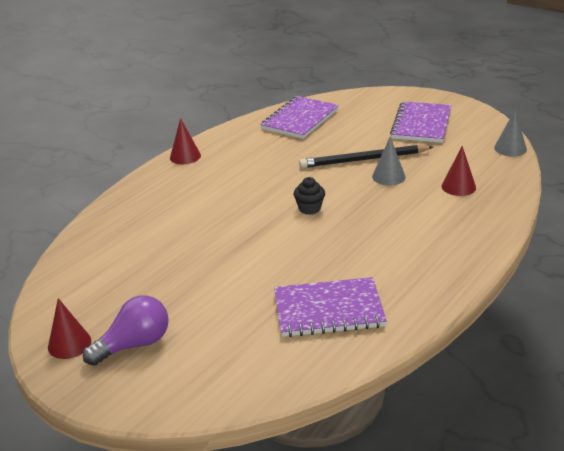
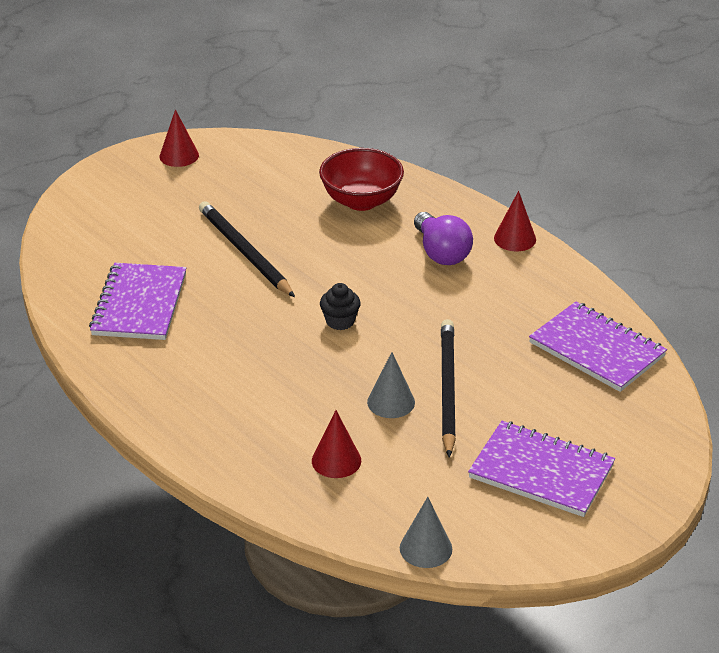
camera: 100 degrees right, 5 degrees up
purple light bulb [83,295,169,366] -> purple light bulb moved to [414,212,473,265]
none -> black pencil [199,201,295,297]
none -> red bowl [319,148,404,211]

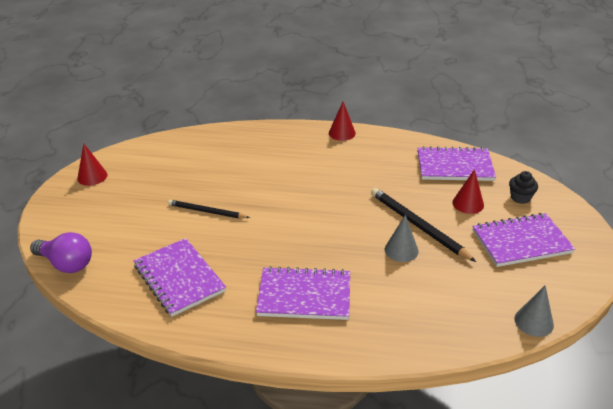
camera: 40 degrees left, 0 degrees up
black pencil [199,201,295,297] -> black pencil [168,200,250,218], size x0.65
red cone [312,410,361,478] -> red cone moved to [452,169,484,214]
red bowl [319,148,404,211] -> none
black cupcake [320,283,361,330] -> black cupcake moved to [509,171,538,204]
purple light bulb [414,212,473,265] -> purple light bulb moved to [30,232,92,273]
none -> purple notebook [256,266,350,320]

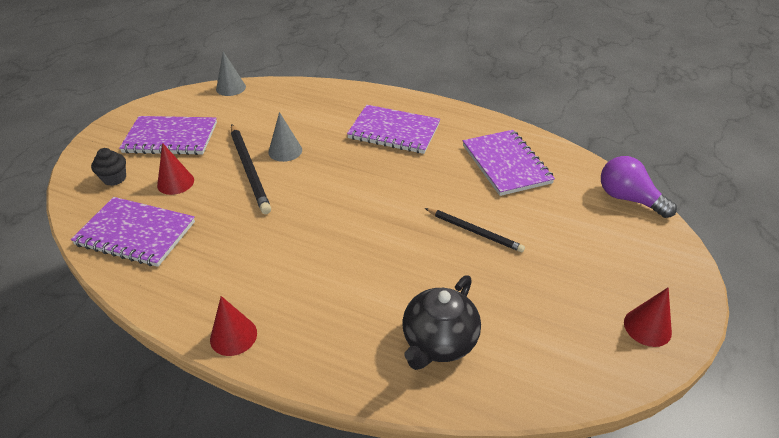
camera: 165 degrees left, 5 degrees up
none -> black teapot [402,275,481,370]

